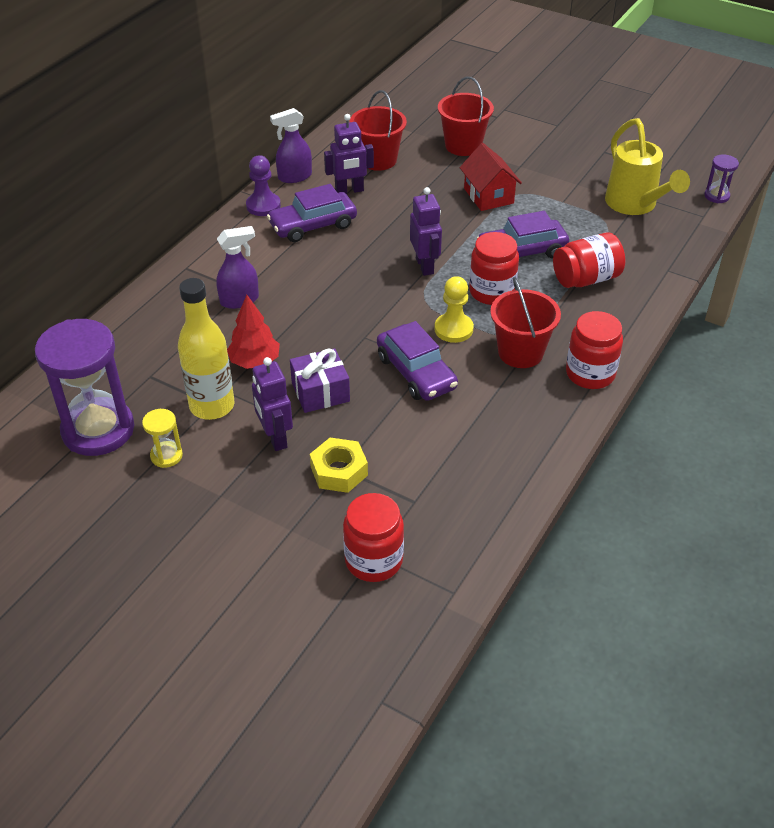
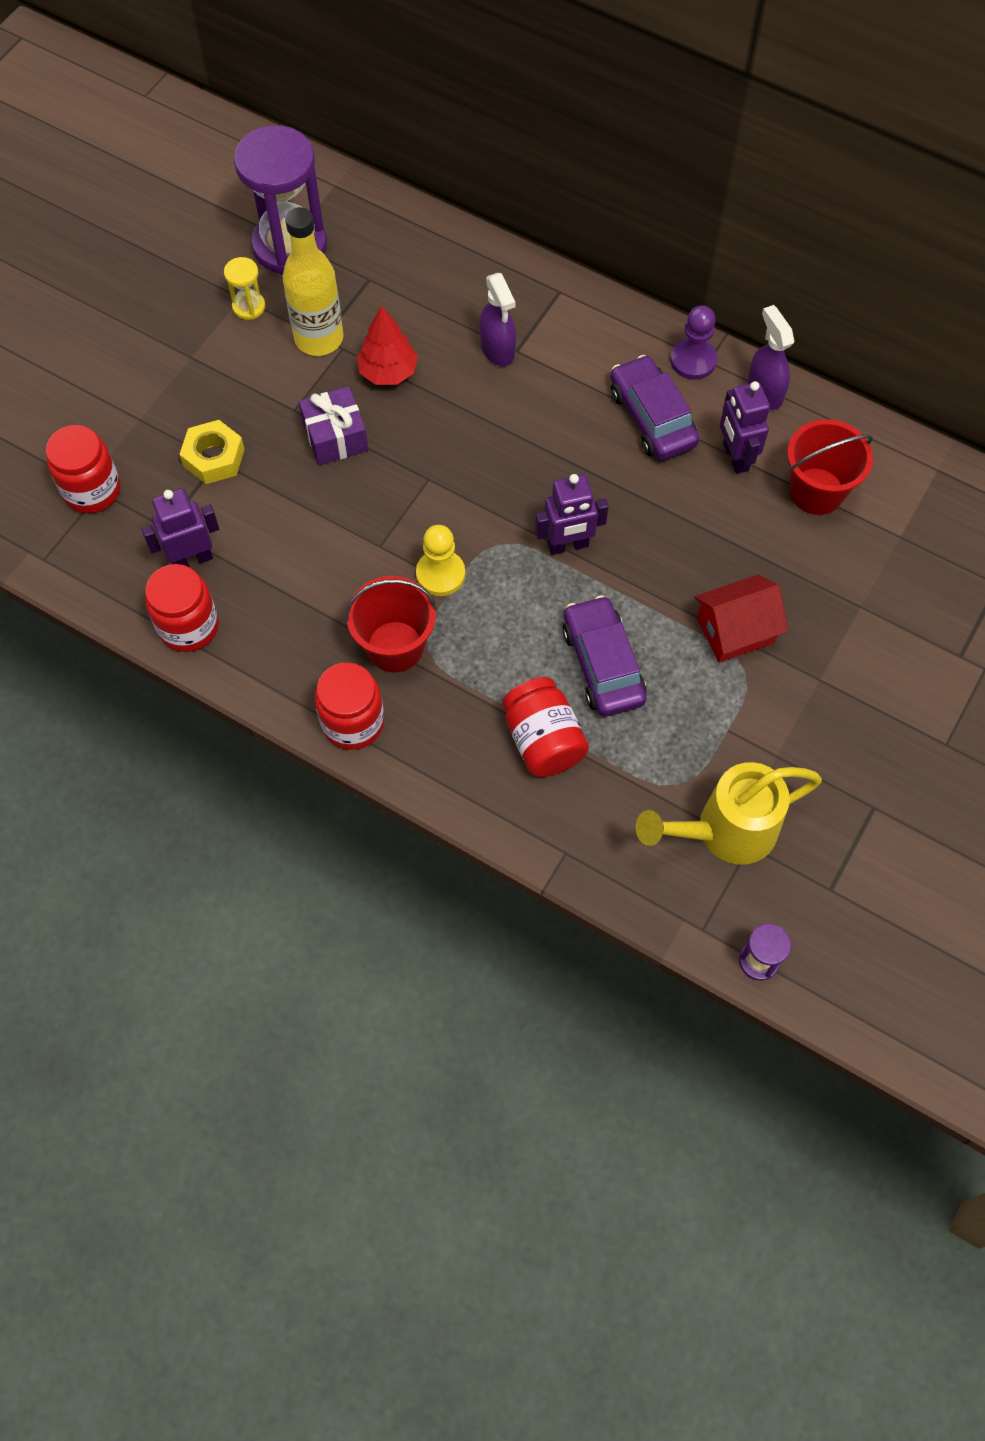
camera: 90 degrees right, 20 degrees up
purple robot [252,357,293,451] -> purple robot moved to [142,489,219,567]
purple car [377,321,458,401] -> none
red bucket [438,77,494,156] -> none
red jar [469,232,519,305] -> red jar moved to [145,564,219,652]

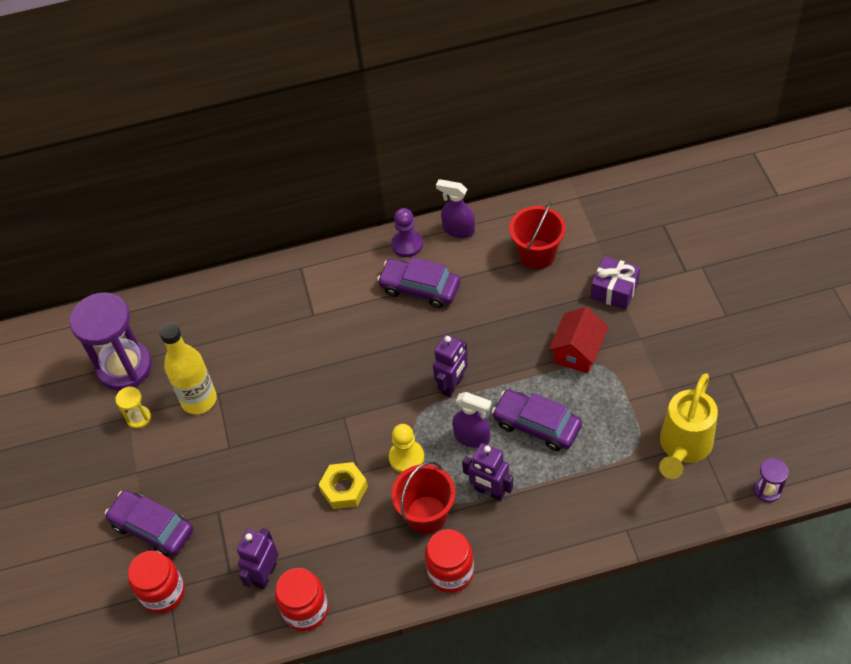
camera: 40 degrees left, 10 degrees down
yellow nut [179,420,245,484] -> yellow nut moved to [318,462,368,509]
purple gift [299,387,368,465] -> purple gift moved to [591,256,640,310]
red tree [357,306,418,385] -> none
purple spray bottle [480,273,516,366] -> purple spray bottle moved to [452,392,491,448]
red jar [502,677,589,777] -> none
purple robot [720,381,770,474] -> purple robot moved to [462,443,513,501]
none -> purple car [105,490,193,557]

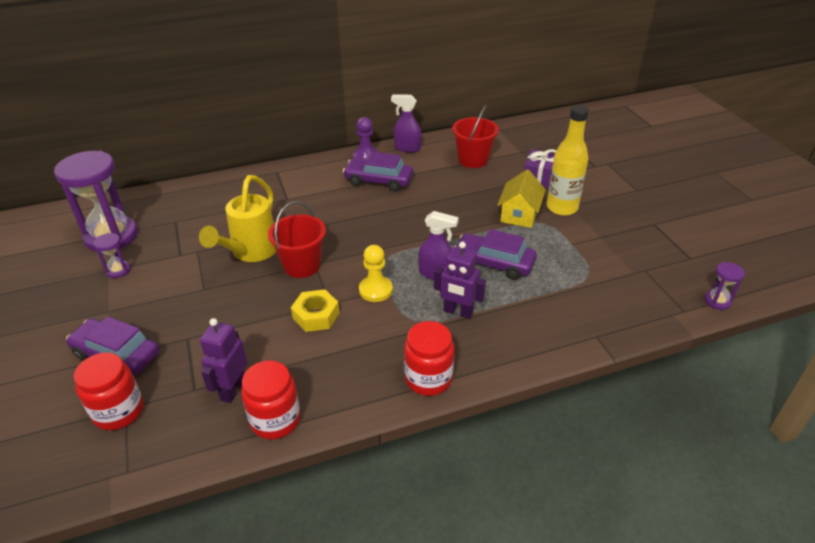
camera: 10 degrees left, 15 degrees down
yellow hourglass [115,386,151,429] -> purple hourglass [94,233,131,278]
yellow bottle [159,322,217,414] -> yellow bottle moved to [547,105,589,216]
red bucket [391,461,456,534] -> red bucket moved to [268,201,326,278]
purple robot [433,334,468,397] -> none
red house [549,307,608,373] -> yellow house [497,169,546,228]
yellow watering can [659,373,718,479] -> yellow watering can moved to [199,175,276,262]

